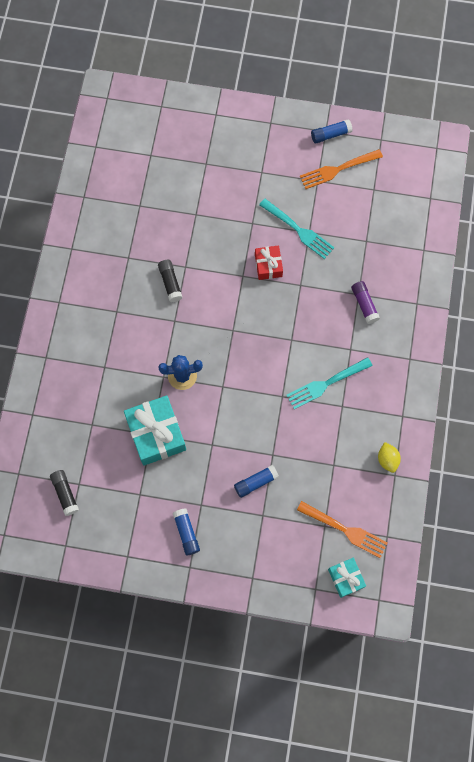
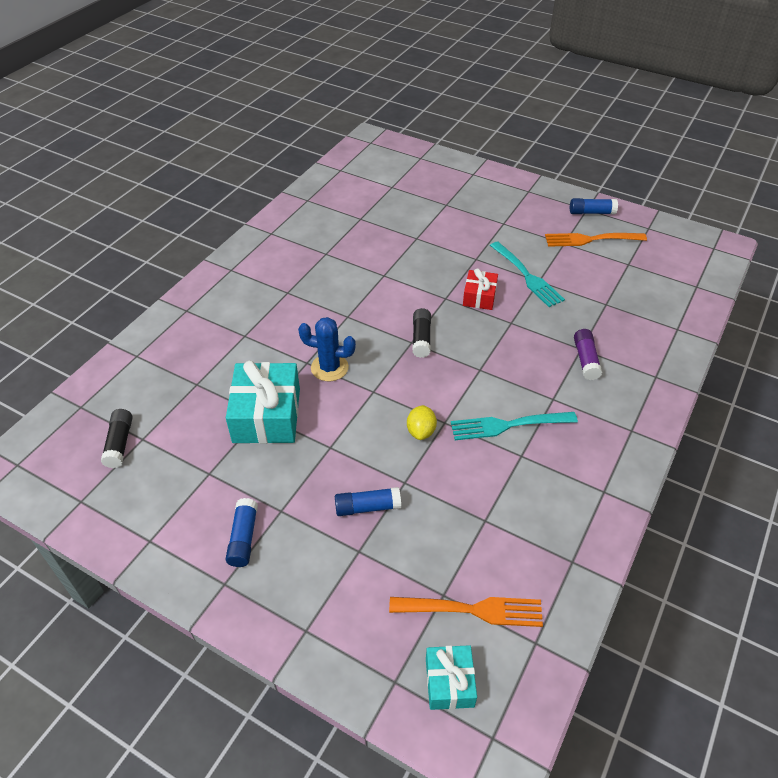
camera: 20 degrees right, 25 degrees down
black glue stick [158,260,183,302] -> black glue stick moved to [412,308,431,358]
orange fork [297,501,388,558] -> orange fork turned 45 degrees counterclockwise [389,597,543,627]
yellow lemon [378,442,401,473] -> yellow lemon moved to [407,405,437,440]

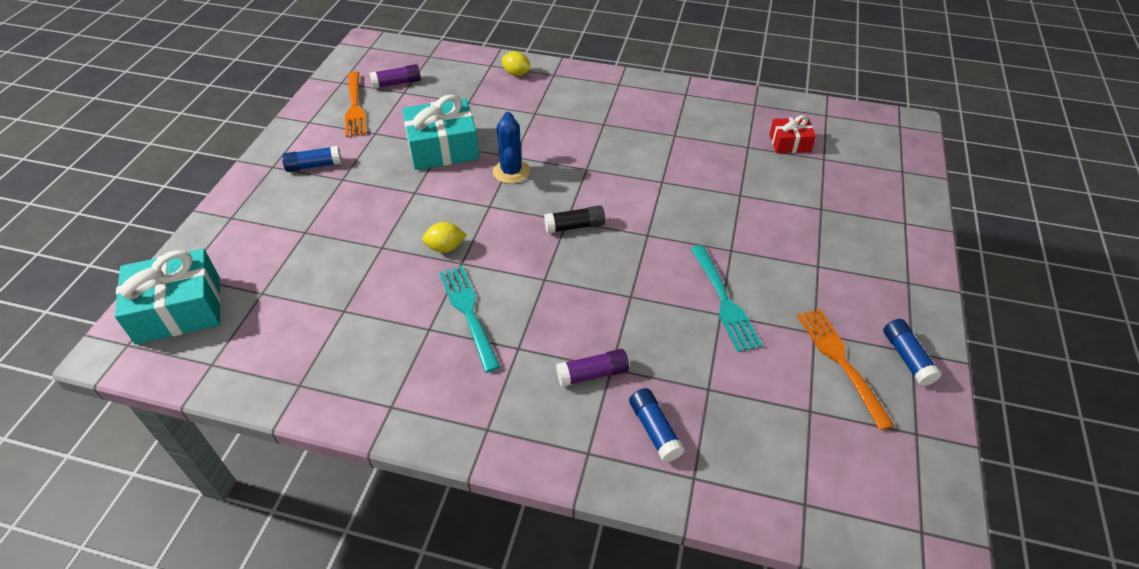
camera: 75 degrees right, 0 degrees up
black glue stick [101,409,132,468] -> purple glue stick [370,64,421,89]
blue glue stick [335,487,401,516] -> blue glue stick moved to [629,388,685,462]
orange fork [389,597,543,627] -> orange fork moved to [345,72,366,137]
turquoise gift [426,645,477,710] -> turquoise gift [115,249,221,344], size x1.80
red gift [463,269,498,310] -> red gift moved to [769,115,816,153]
turquoise fork [490,242,565,307] -> turquoise fork turned 60 degrees counterclockwise [691,245,762,352]
none -> yellow lemon [502,51,531,76]

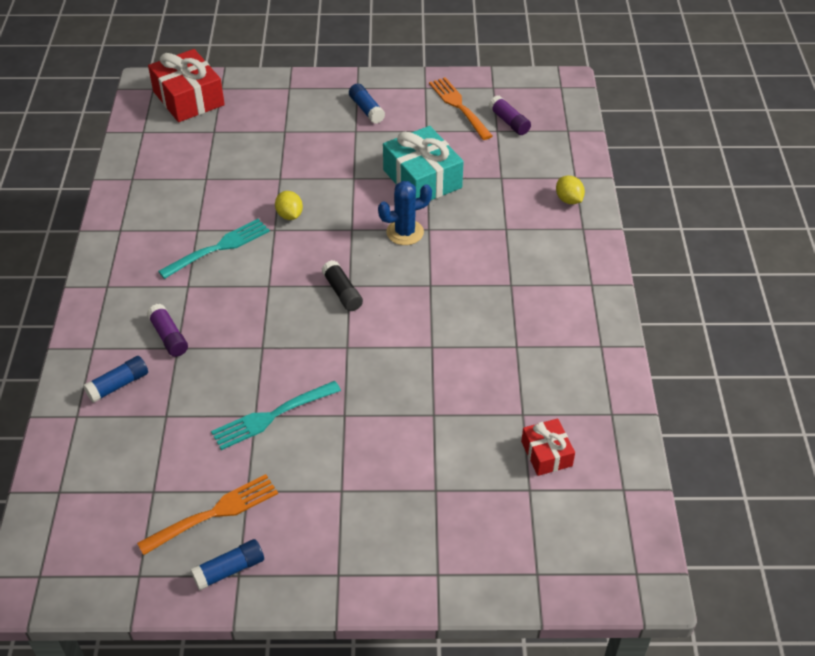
camera: 75 degrees right, 0 degrees up
turquoise gift [115,249,221,344] -> red gift [148,49,225,122]
orange fork [345,72,366,137] -> orange fork turned 90 degrees clockwise [429,77,493,140]
yellow lemon [502,51,531,76] -> yellow lemon turned 45 degrees counterclockwise [556,176,585,204]

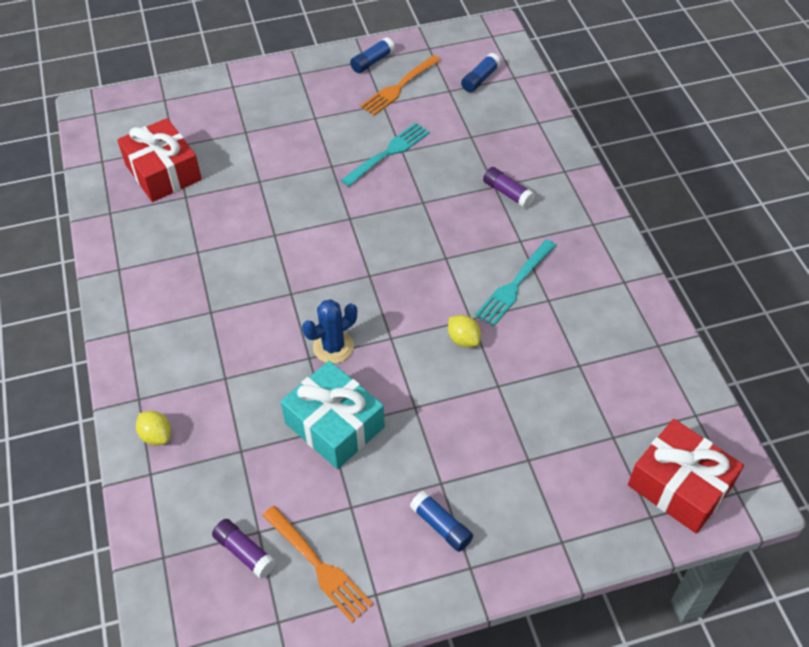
camera: 165 degrees right, 5 degrees up
blue glue stick [83,356,148,403] -> blue glue stick moved to [461,53,501,92]
black glue stick [321,260,363,311] -> none
red gift [521,418,575,476] -> red gift [117,118,202,202], size x1.80

